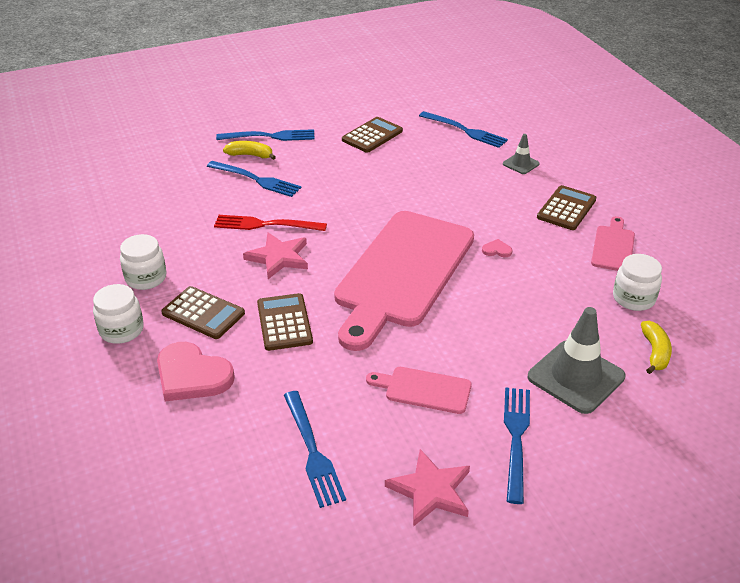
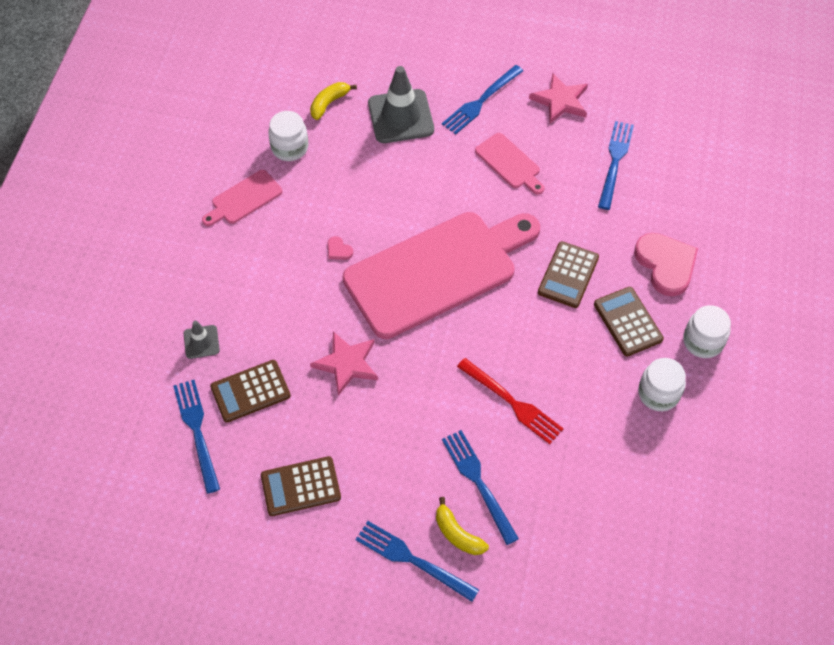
camera: 145 degrees left, 20 degrees up
pink star [243,232,308,279] -> pink star moved to [310,331,378,396]
brown calculator [537,185,596,230] -> brown calculator moved to [210,360,291,422]

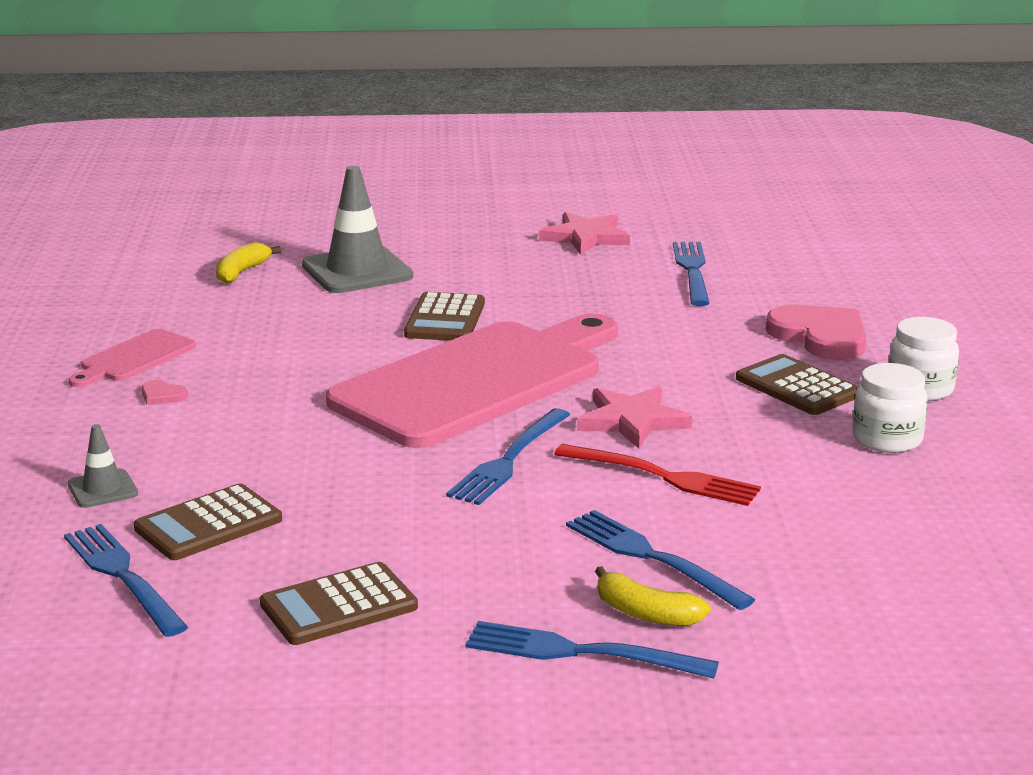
camera: 15 degrees left, 35 degrees down
white jar [268,111,308,161] -> none
pink star [310,331,378,396] -> pink star moved to [577,387,692,448]
pink heart [328,236,353,260] -> pink heart moved to [142,380,188,405]
blue fork [442,65,523,135] -> blue fork moved to [446,408,570,505]
pink cutting board [475,133,545,195] -> none
brown calculator [538,241,599,308] -> brown calculator moved to [404,292,485,341]

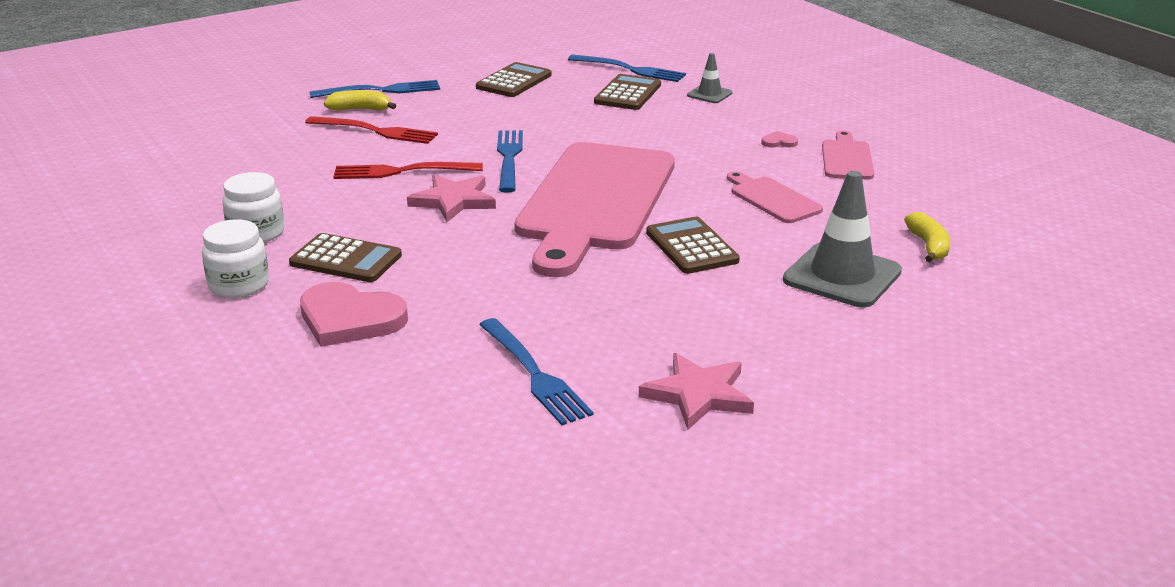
camera: 150 degrees right, 5 degrees up
blue fork [566,510,755,610] -> red fork [305,116,438,144]
none -> pink cutting board [727,171,823,223]

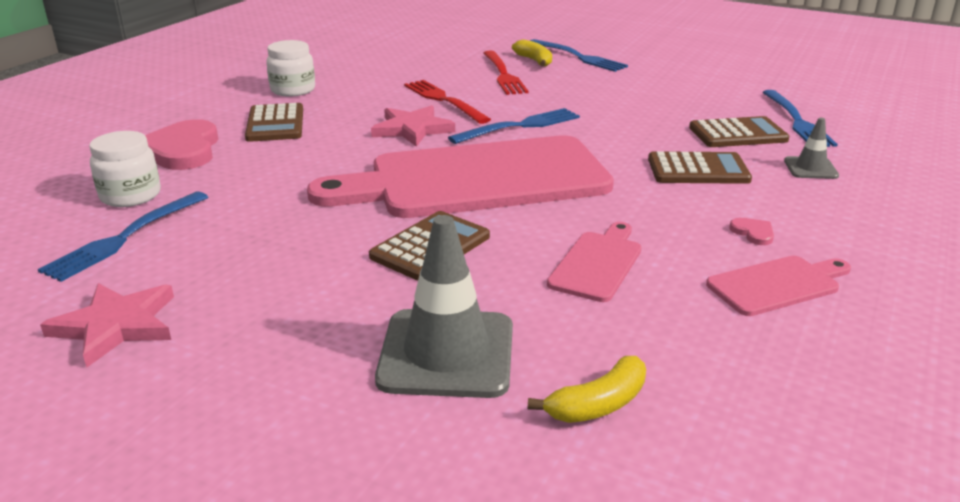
camera: 60 degrees right, 0 degrees up
white jar [202,219,269,298] -> white jar moved to [89,131,161,207]
brown calculator [476,62,552,97] -> brown calculator moved to [648,151,752,184]

